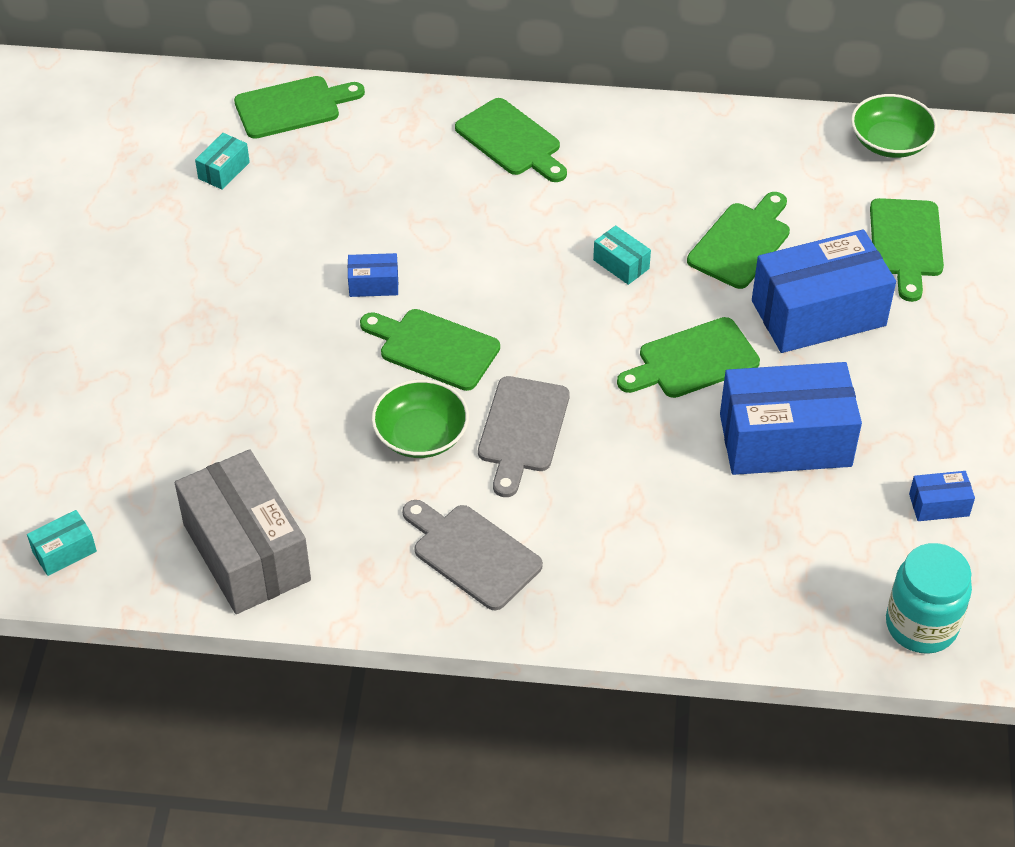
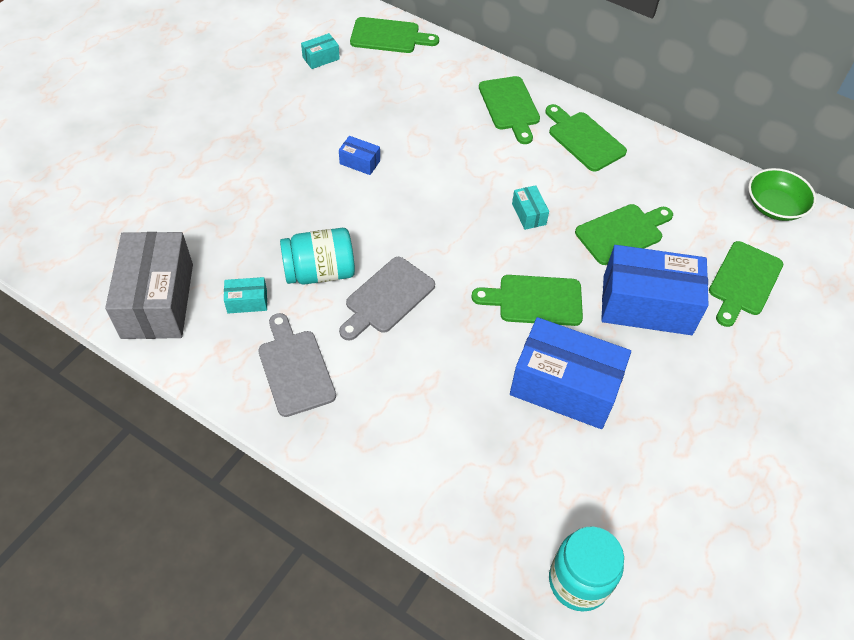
camera: 25 degrees right, 5 degrees up
turquoise box [27,510,97,576] -> turquoise box moved to [224,277,267,313]
green cutting board [360,309,500,391] -> green cutting board moved to [545,104,627,172]
green bowl [371,379,469,458] -> turquoise jar [280,228,355,285]
blue box [909,471,975,521] -> none

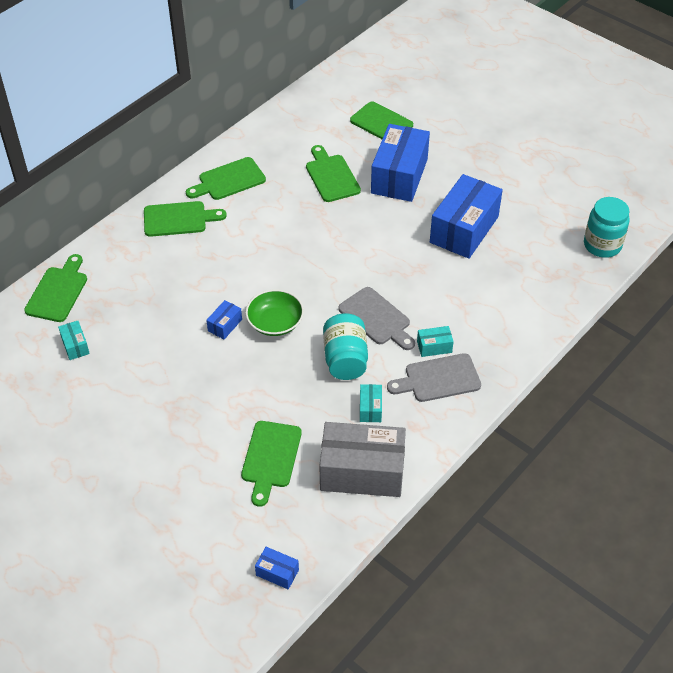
camera: 80 degrees left, 5 degrees down
green cutting board [471,275,583,326] -> green cutting board moved to [241,421,302,507]
turquoise box [512,185,549,230] -> turquoise box moved to [417,326,454,357]
green bowl [748,168,816,221] -> green bowl moved to [245,289,304,336]
none -> blue box [255,547,299,589]

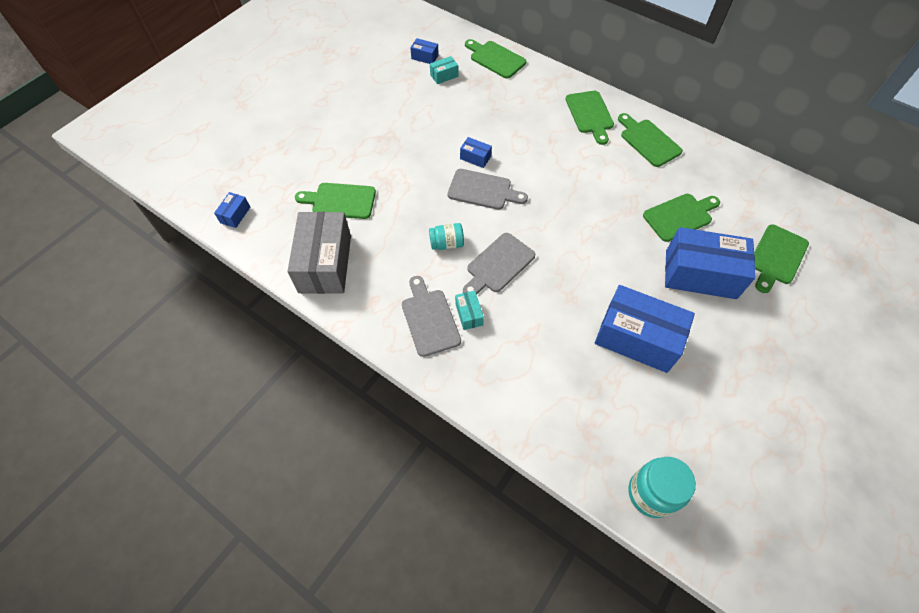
camera: 85 degrees right, 10 degrees up
green cutting board [24,254,87,322] -> green cutting board turned 150 degrees counterclockwise [465,39,527,79]
green bowl [245,289,304,336] -> grey cutting board [448,169,528,210]
turquoise jar [323,313,368,380] -> turquoise jar [429,223,464,250], size x0.63
turquoise box [360,384,382,422] -> none
none -> blue box [410,38,439,64]

